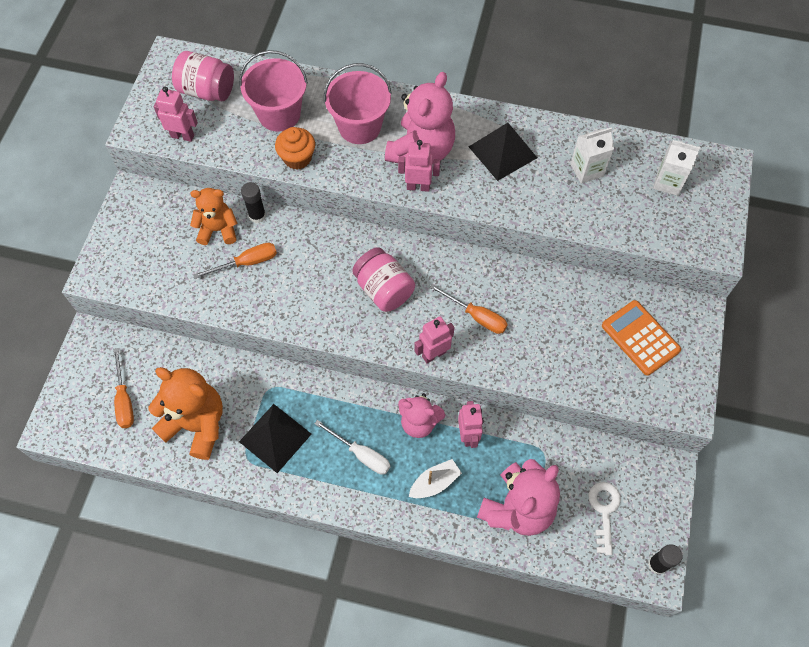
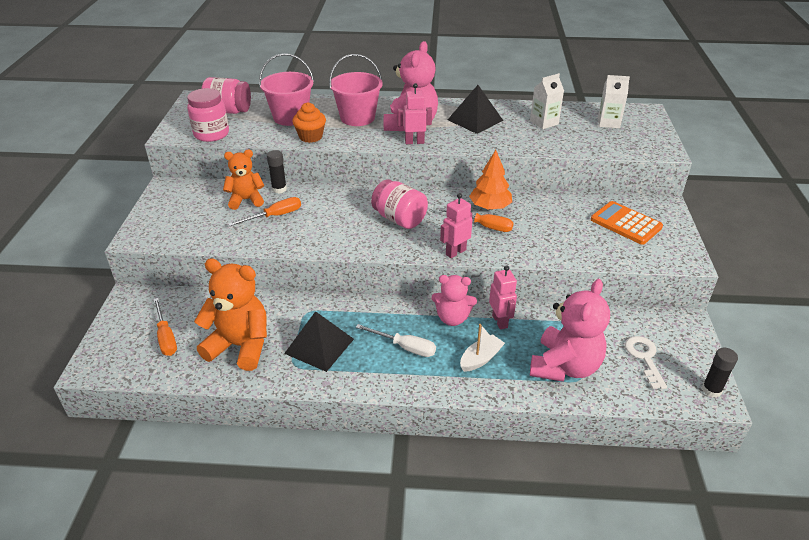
camera: 10 degrees left, 25 degrees down
pink robot [154,86,198,142] -> pink jar [187,88,229,142]
none -> orange tree [469,150,512,210]

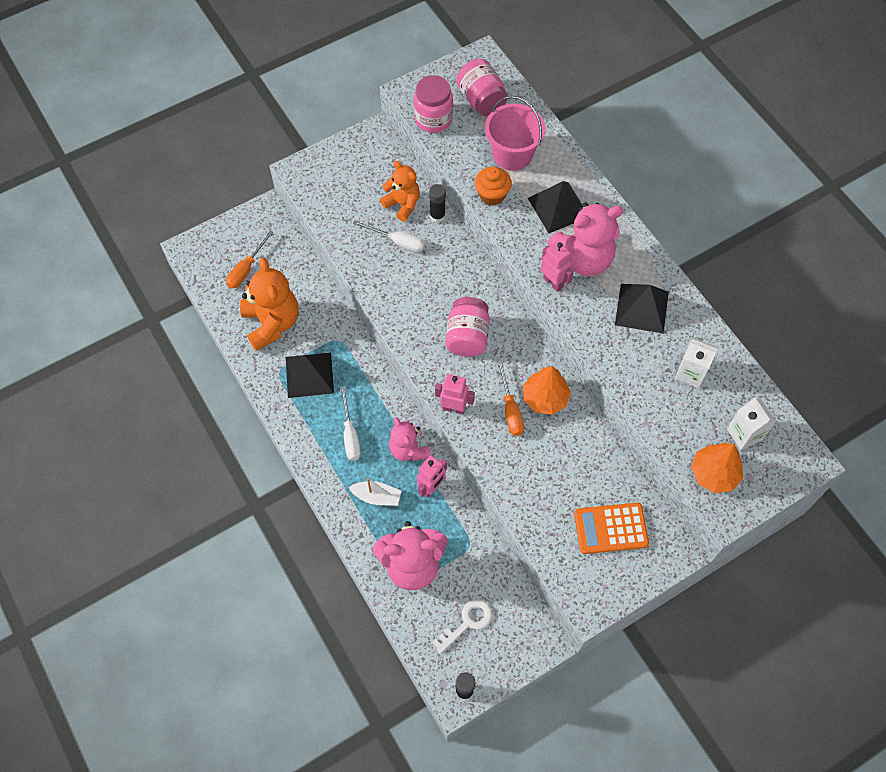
camera: 55 degrees right, 25 degrees up
orange screwdriver [228,197,301,226] -> white screwdriver [353,220,425,252]
pink bucket [329,54,383,126] -> black pyramid [528,181,583,233]
orange calculator [591,201,663,245] -> orange calculator turned 105 degrees counterclockwise [574,503,649,554]
none -> orange tree [691,443,743,493]

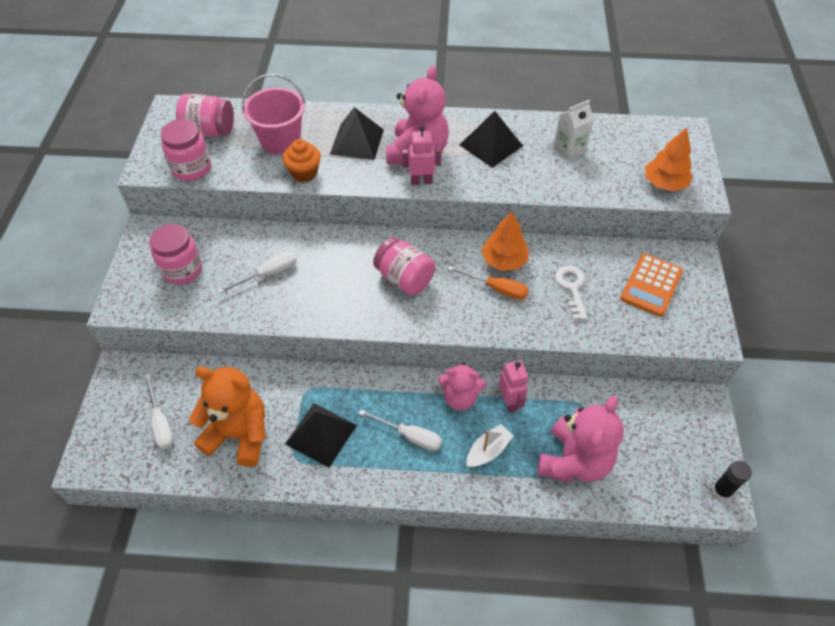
camera: 55 degrees left, 10 degrees down
orange screwdriver [226,230,274,289] -> white screwdriver [144,374,174,449]
orange teddy bear [380,161,420,222] -> none
black glue stick [429,184,446,223] -> none
white key [432,599,492,654] -> white key moved to [555,266,587,320]
pink robot [435,374,475,415] -> none
white carton [727,397,776,450] -> none
none -> pink jar [150,224,202,285]

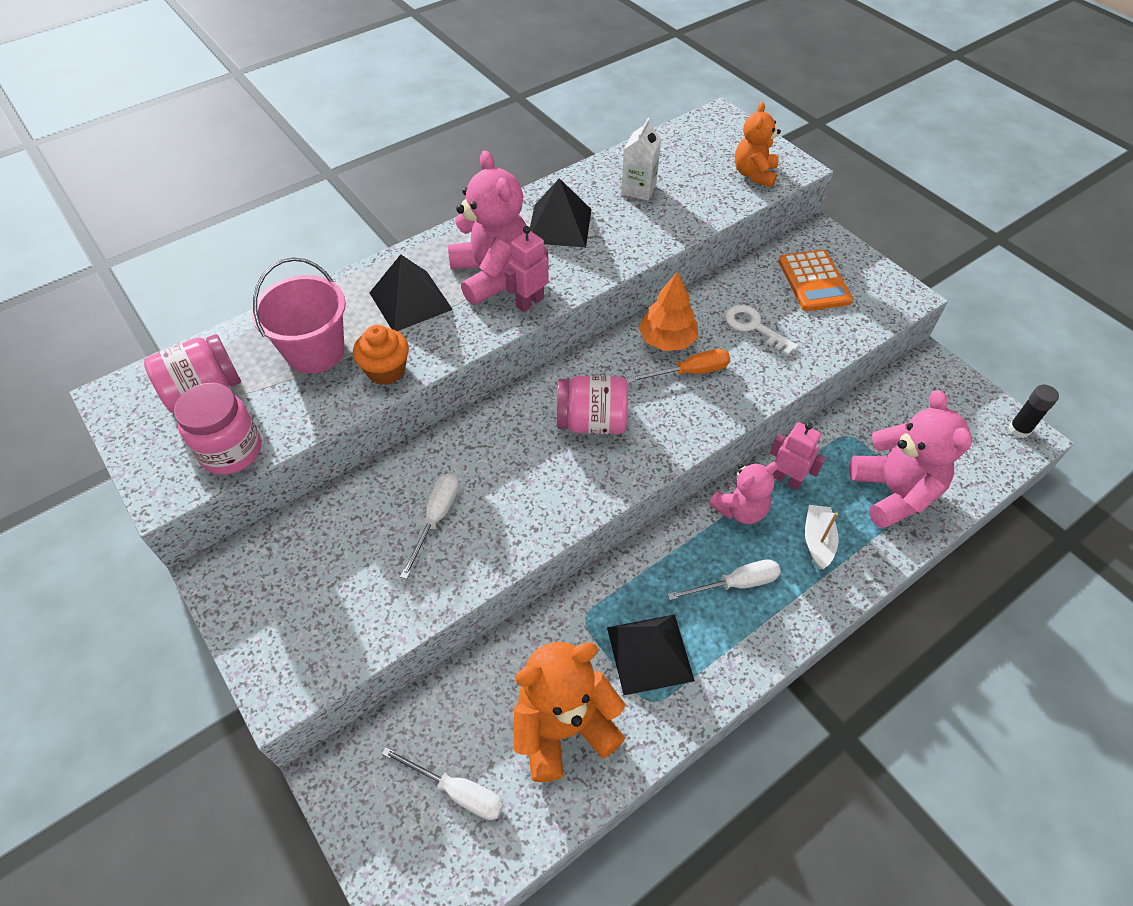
camera: 40 degrees left, 0 degrees up
pink jar [150,224,202,285] -> none
orange tree [645,127,693,191] -> orange teddy bear [735,102,781,187]

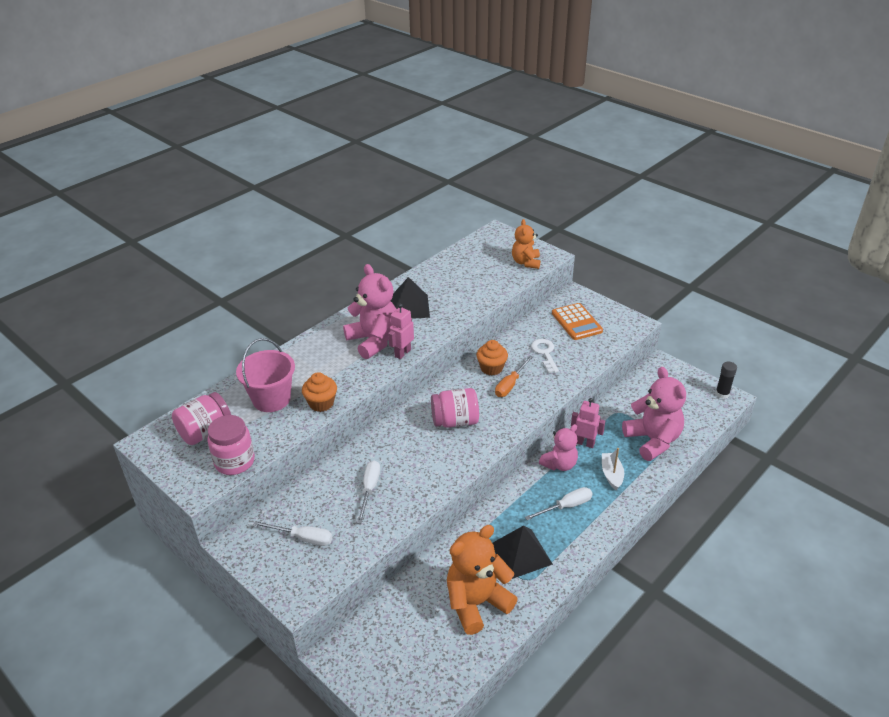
camera: 10 degrees left, 15 degrees down
black pyramid [370,254,453,331] -> none
white screwdriver [382,747,504,820] -> white screwdriver moved to [253,521,333,546]
white carton [621,118,661,200] -> none
orange screwdriver [628,349,730,383] -> orange screwdriver turned 150 degrees clockwise [495,356,533,397]
orange tree [638,271,698,351] -> orange cupcake [476,340,508,375]
white key [725,305,798,356] -> white key turned 45 degrees clockwise [531,339,559,373]

